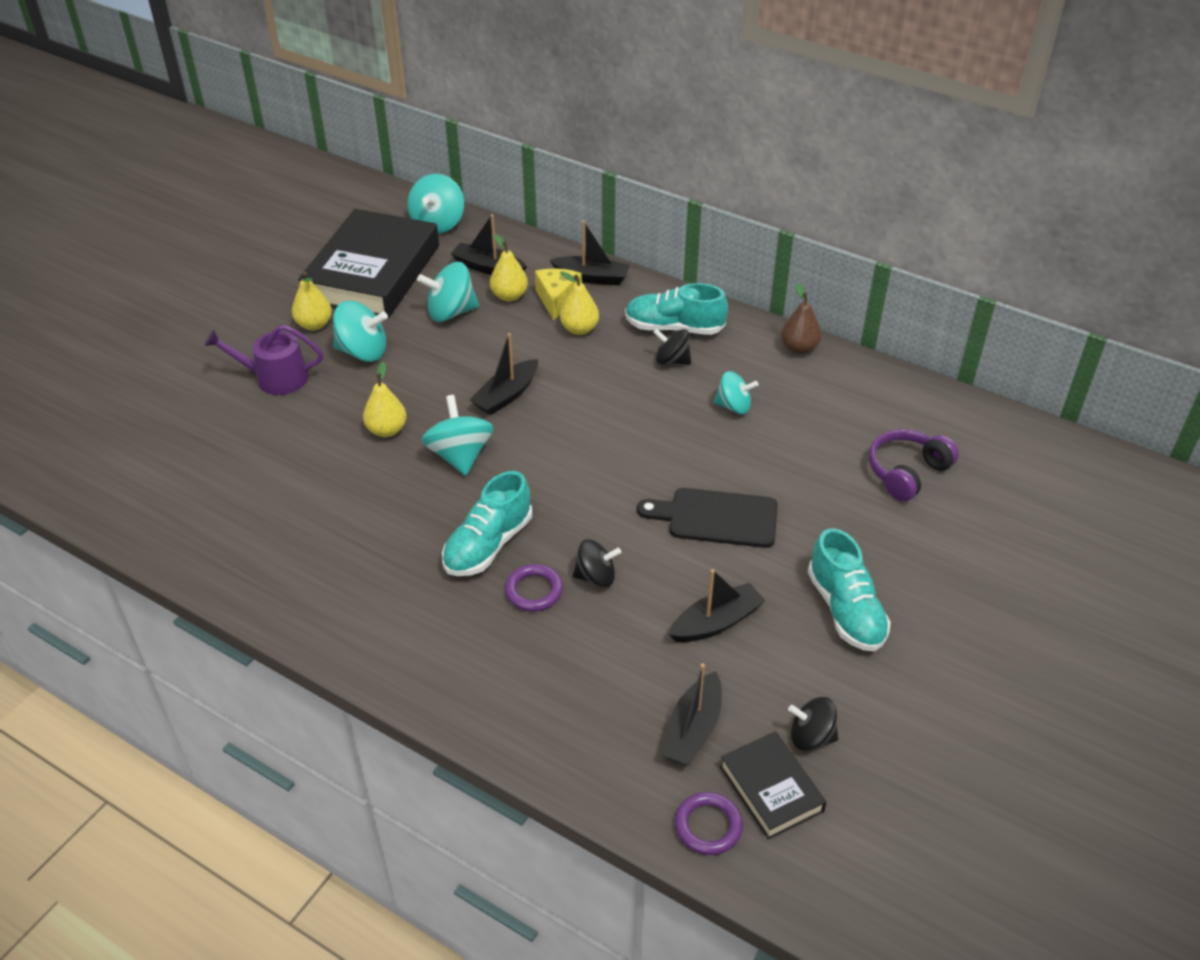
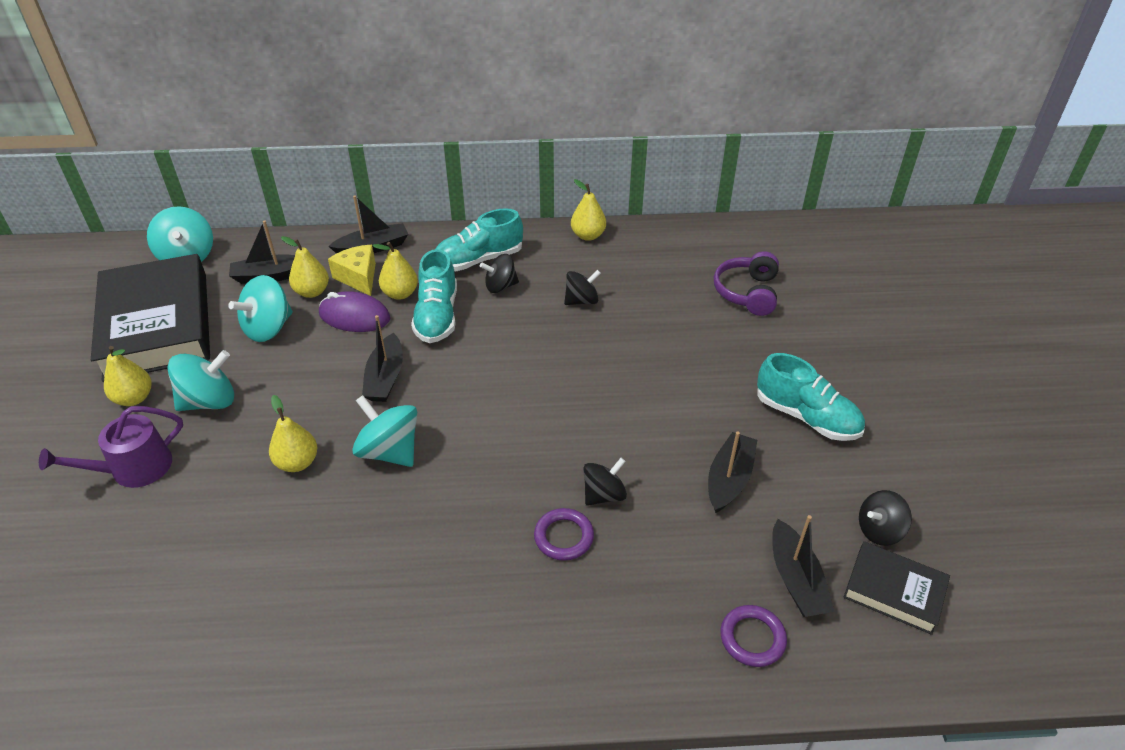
camera: 35 degrees left, 0 degrees up
turquoise shoe [442,471,532,576] -> turquoise shoe moved to [411,249,457,343]
black cutting board [637,488,778,548] -> none
purple ring [675,792,743,855] -> purple ring moved to [720,605,787,667]
turquoise spinning top [714,371,758,414] -> black spinning top [564,270,601,305]
brown pear [781,283,821,354] -> yellow pear [571,179,606,241]
none -> purple mouse [319,291,391,332]

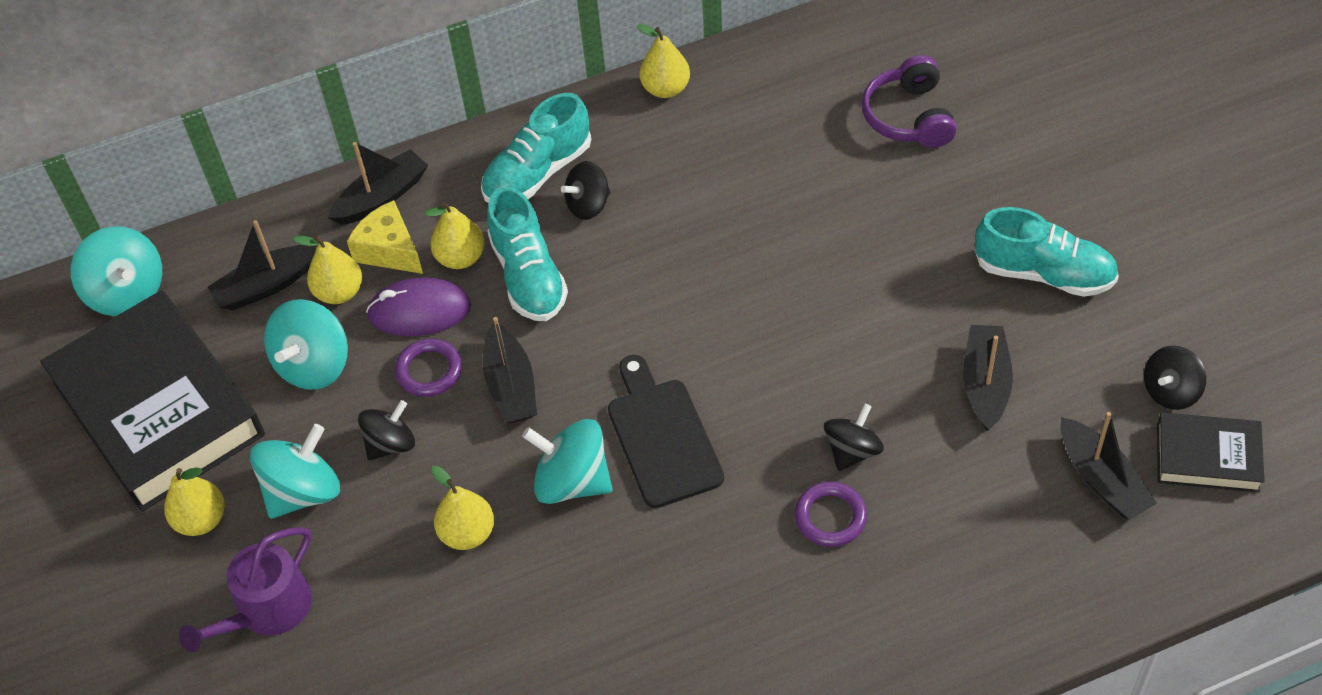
camera: 15 degrees left, 10 degrees up
black spinning top [564,270,601,305] -> black spinning top moved to [358,400,415,460]
purple ring [720,605,787,667] -> purple ring moved to [395,338,462,397]
none -> black cutting board [608,355,724,508]

